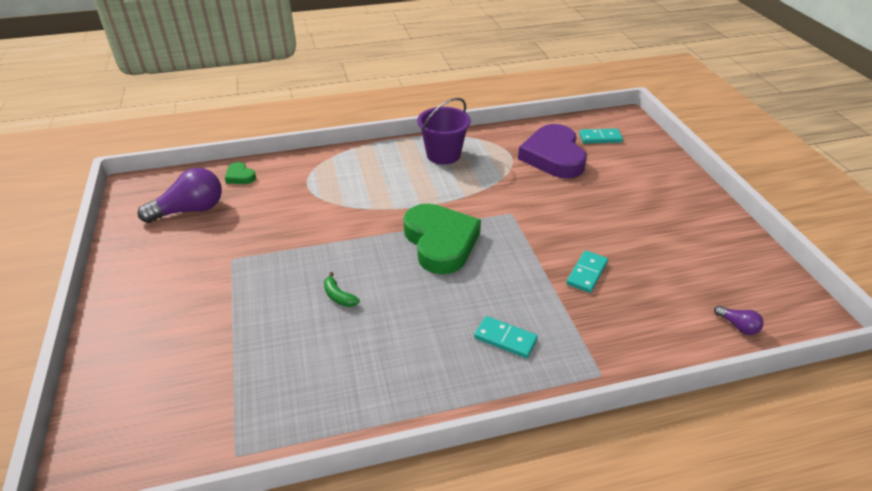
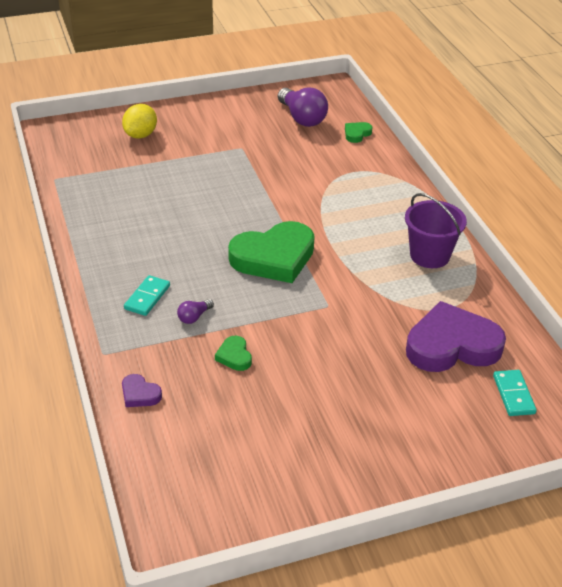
camera: 85 degrees right, 0 degrees up
green banana [324,272,360,307] -> none
turquoise domino [566,250,608,293] -> green heart [215,336,252,371]
purple light bulb [714,305,763,335] -> purple light bulb moved to [177,299,214,324]
none -> yellow lemon [122,104,157,139]
none -> purple heart [122,374,162,407]

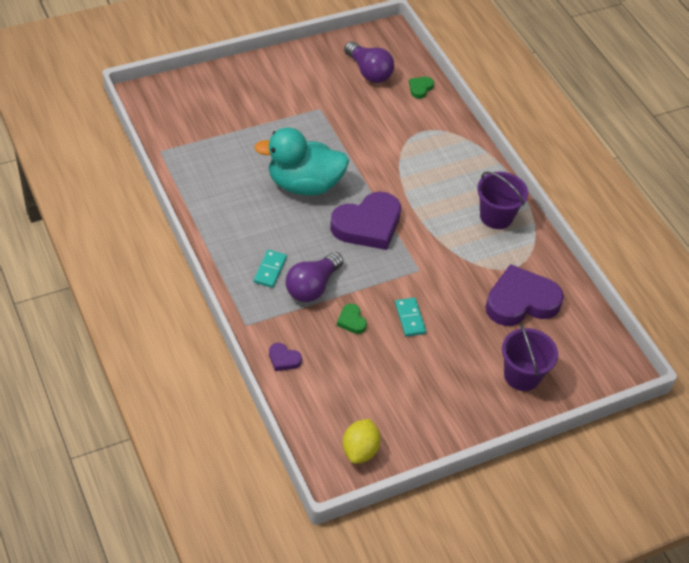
camera: 10 degrees left, 10 degrees up
yellow lemon [122,104,157,139] -> yellow lemon moved to [343,419,381,464]
purple light bulb [177,299,214,324] -> purple light bulb [286,252,343,302], size x2.14
green heart [228,221,315,283] -> purple heart [330,192,401,250]
turquoise domino [493,370,537,416] -> turquoise domino moved to [395,298,426,337]
none -> turquoise duck [254,128,349,195]
none -> purple bucket [502,323,558,391]

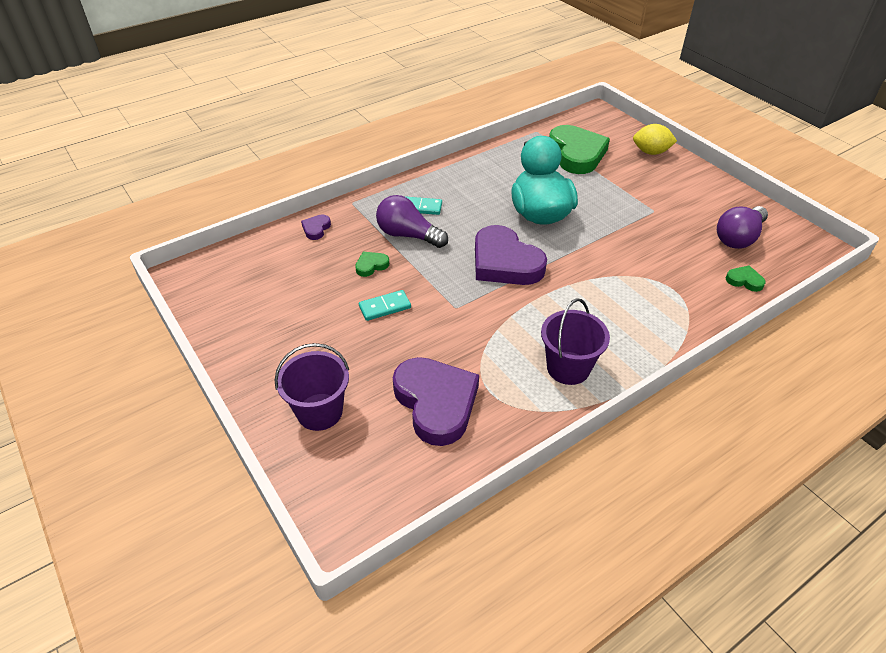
camera: 85 degrees right, 5 degrees down
yellow lemon [343,419,381,464] -> yellow lemon moved to [633,124,677,155]
none -> green heart [549,125,610,174]

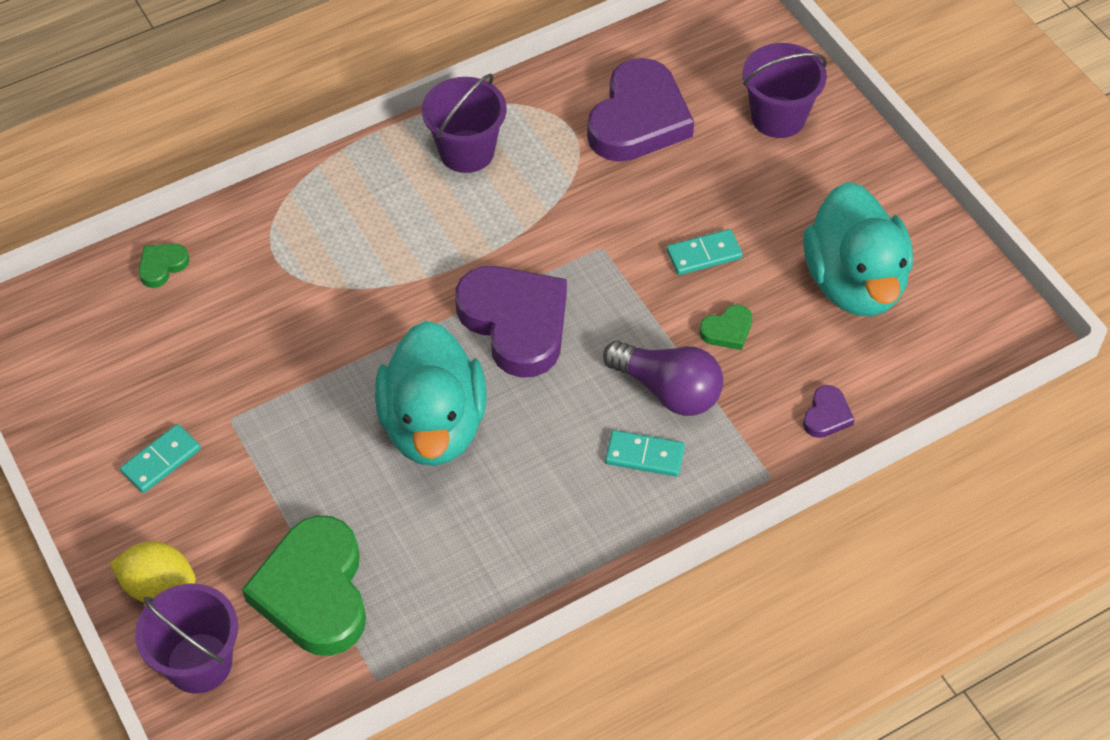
camera: 175 degrees left, 10 degrees up
purple heart [393,357,479,446] -> purple heart turned 135 degrees counterclockwise [587,58,694,162]
purple light bulb [717,206,768,249] -> none
green heart [726,265,766,292] -> green heart turned 105 degrees clockwise [139,244,190,288]
none -> turquoise domino [120,424,201,493]
none -> purple bucket [135,584,238,694]
none -> turquoise duck [803,182,913,316]

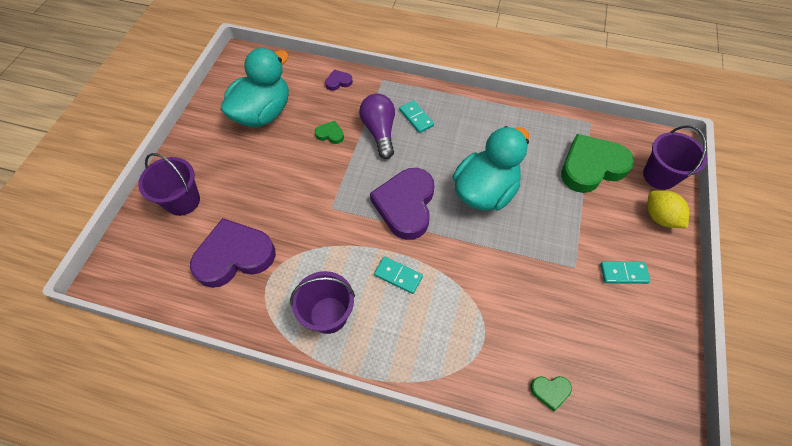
camera: 135 degrees left, 5 degrees up
green heart [242,516,366,656] -> green heart turned 150 degrees counterclockwise [561,134,634,193]
turquoise domino [666,229,743,275] -> turquoise domino moved to [374,256,423,294]

